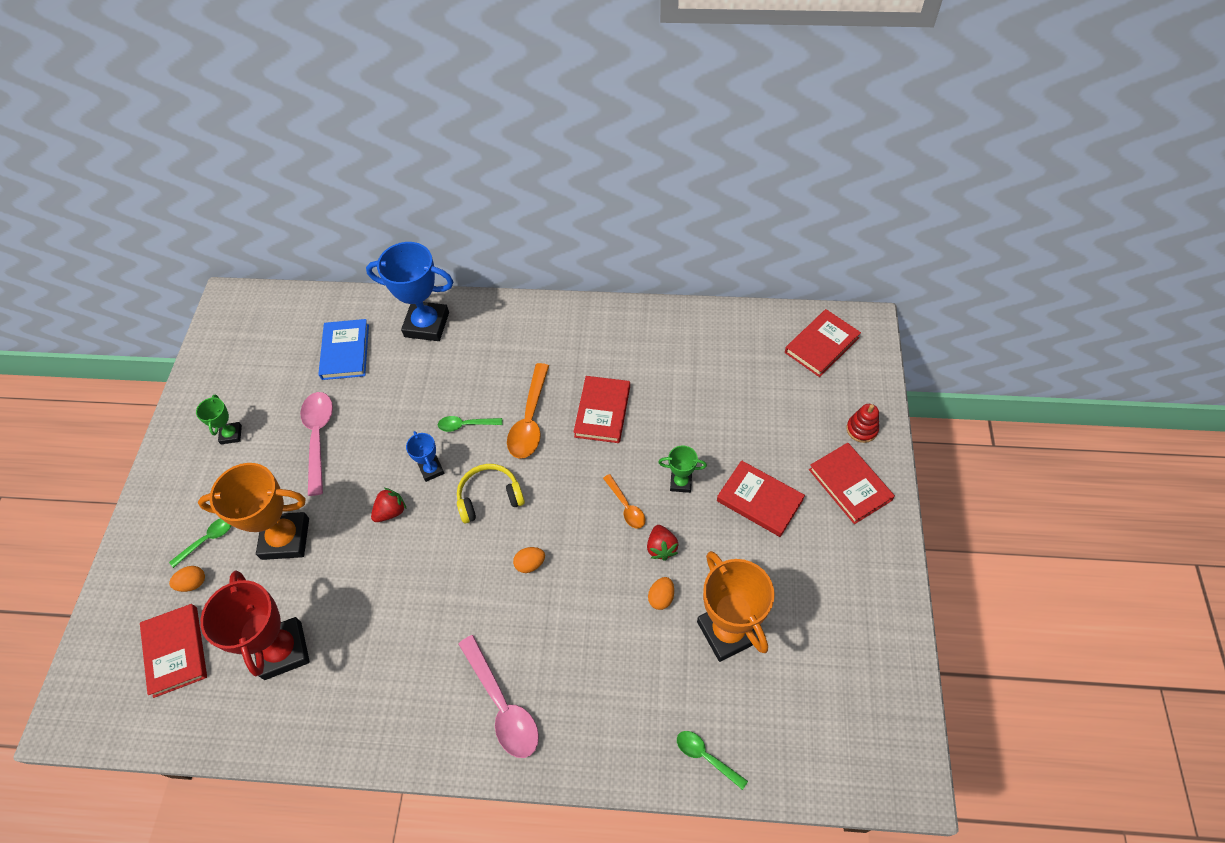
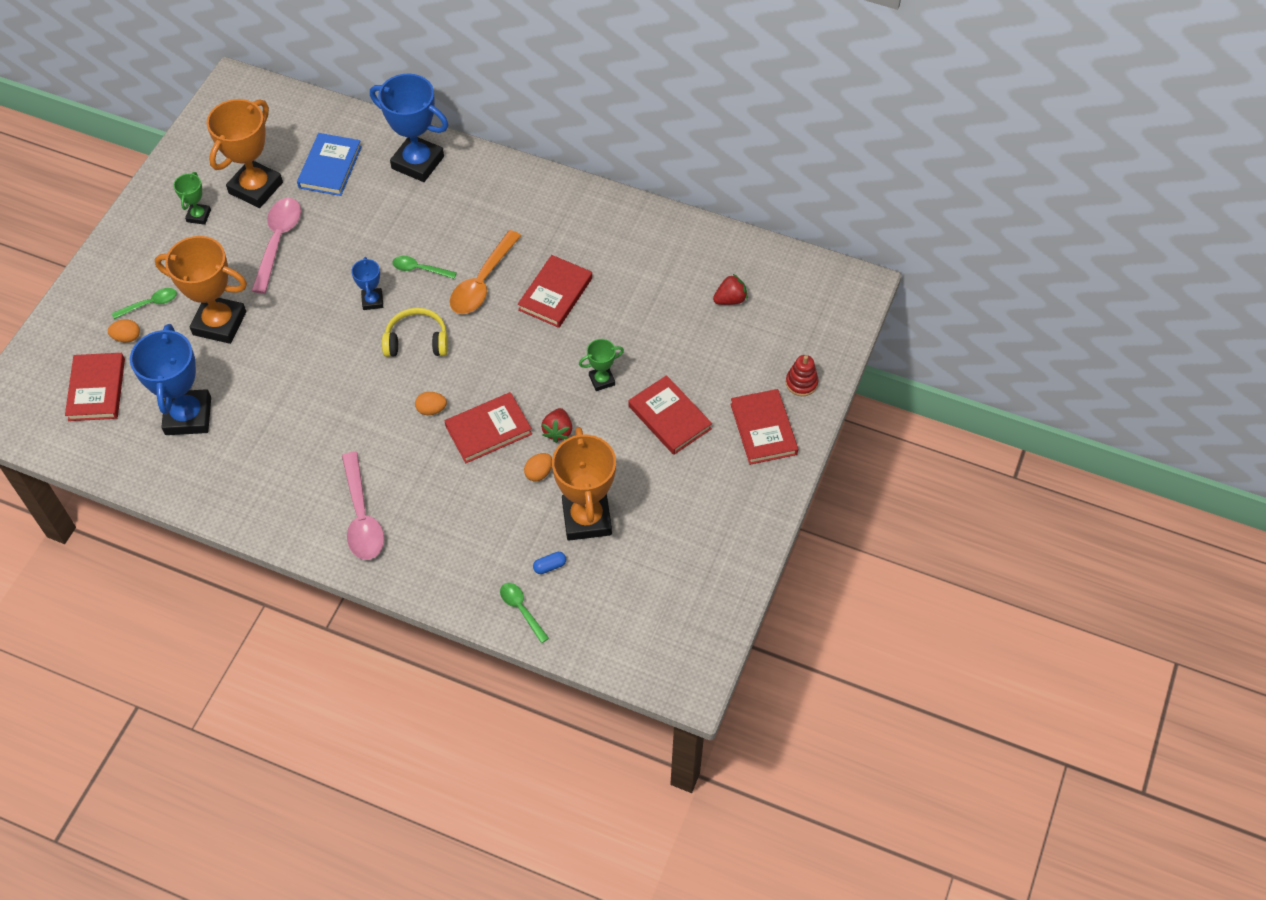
camera: 15 degrees right, 0 degrees up
red trophy [200,570,310,680] -> blue trophy [130,324,211,435]
red strawberry [371,487,407,522] -> red strawberry moved to [713,273,748,305]
orange spoon [603,474,645,529] -> none
green trophy [658,446,707,493] -> green trophy turned 45 degrees counterclockwise [579,339,624,391]
red book [785,309,861,377] -> red book moved to [445,392,532,463]
none -> orange trophy [207,99,283,208]
none -> blue capsule [533,552,566,574]

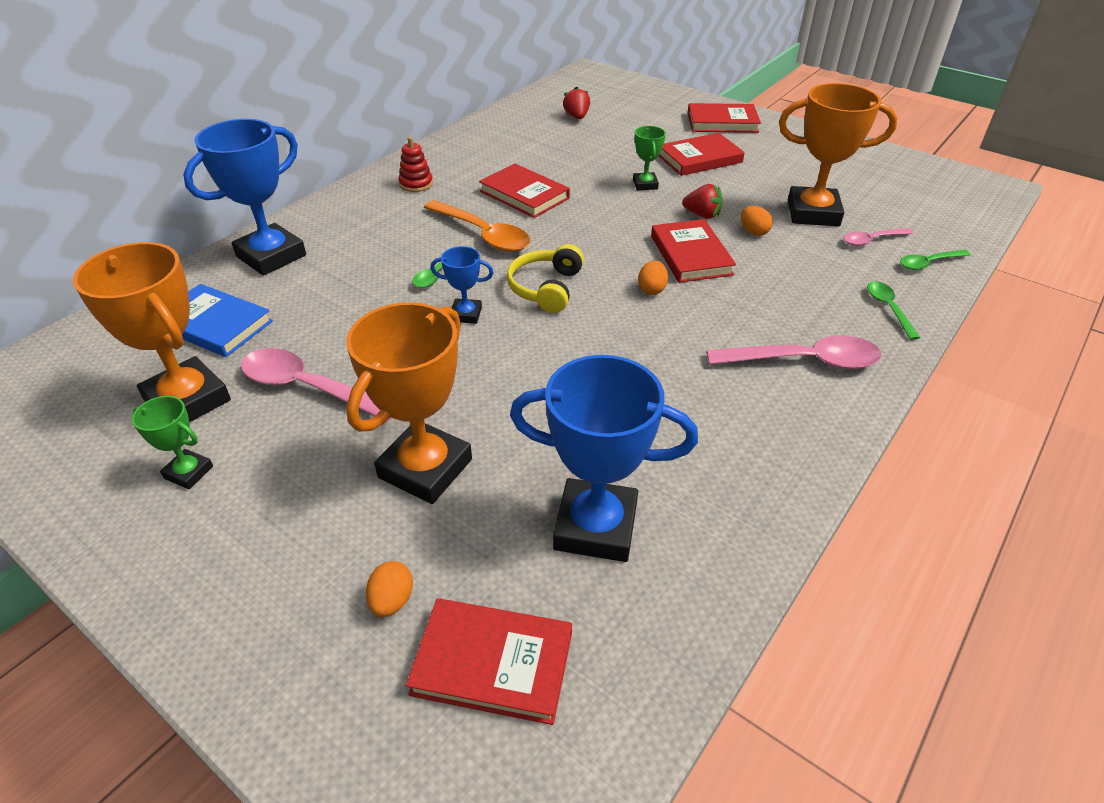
camera: 75 degrees left, 15 degrees down
green spoon [112,288,177,319] -> green spoon moved to [867,281,920,340]
blue capsule [533,552,566,574] -> pink spoon [843,228,914,246]
red stacking toy [786,355,819,396] -> red stacking toy moved to [398,137,433,192]

